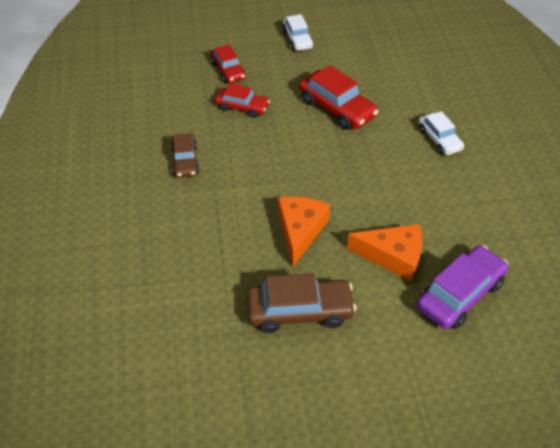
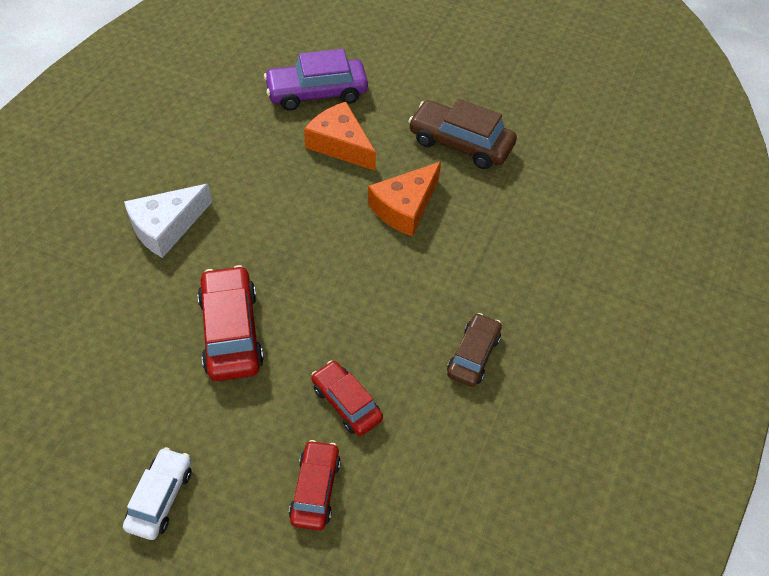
camera: 150 degrees left, 5 degrees up
white car [419,111,464,155] -> white cheese [124,184,212,258]

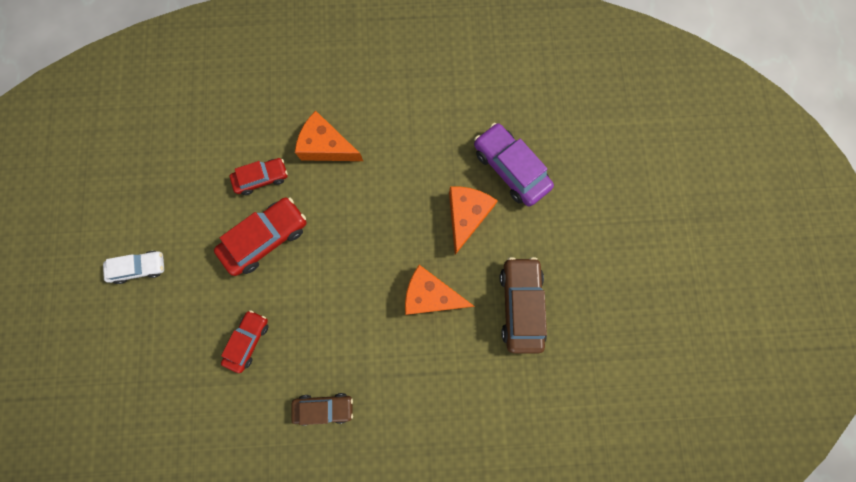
camera: 65 degrees right, 25 degrees up
white cheese [124,184,212,258] -> orange cheese [295,111,363,161]
red car [289,440,341,530] -> red car moved to [230,158,288,195]

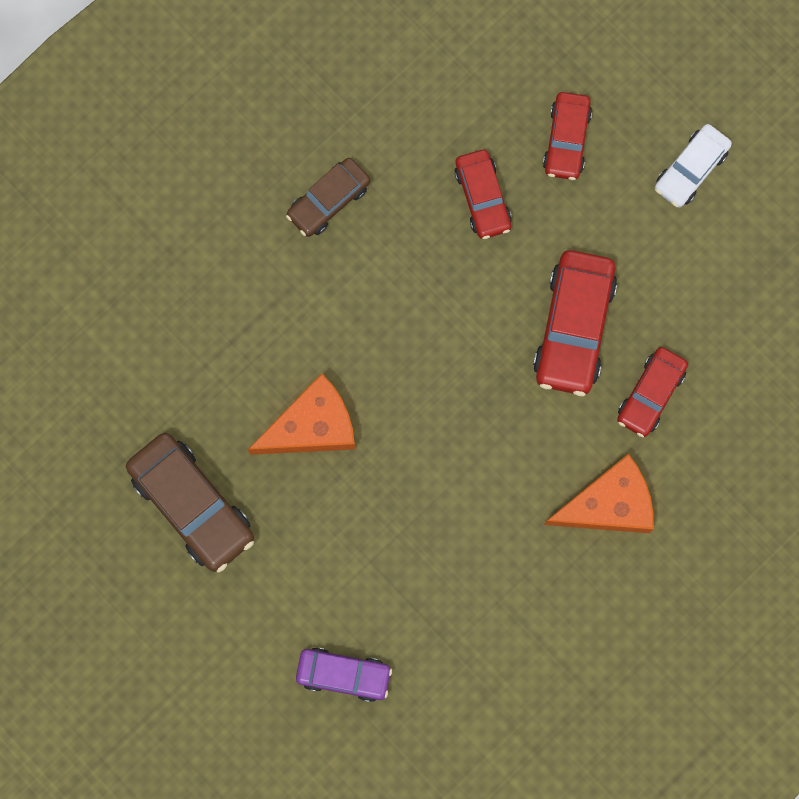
camera: 140 degrees right, 0 degrees up
orange cheese [449,187,498,255] -> none
purple car [474,123,554,206] -> purple car [296,647,392,702], size x0.63
none -> red car [543,92,592,180]

